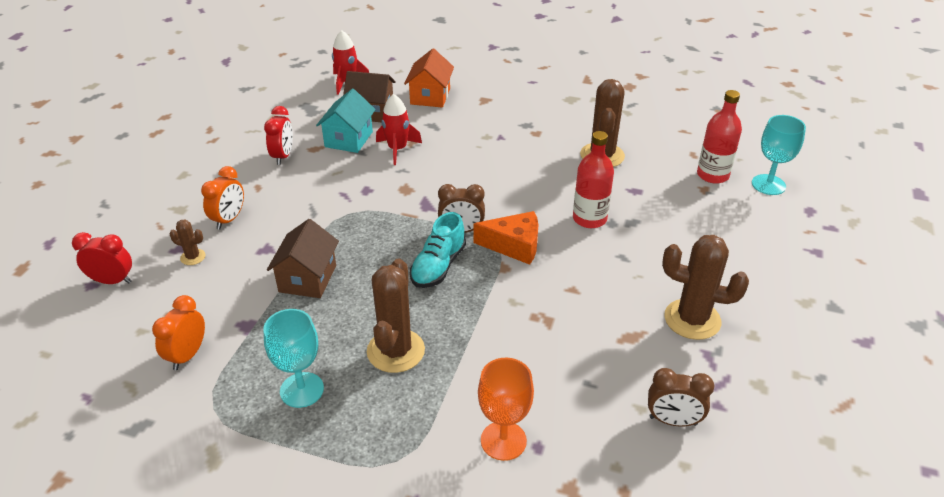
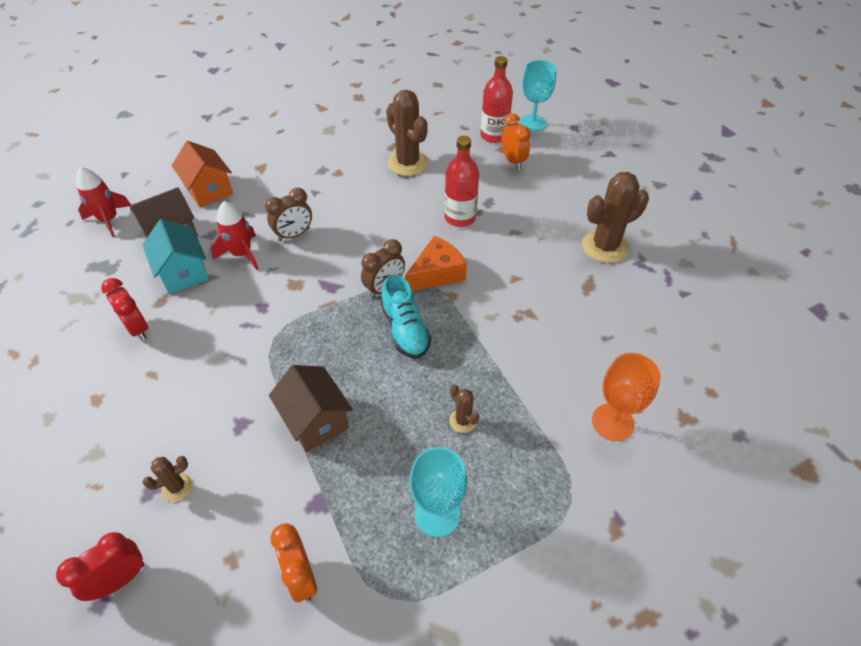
camera: 45 degrees left, 10 degrees up
orange clock [201,166,244,230] -> orange clock moved to [501,113,531,169]
brown cactus [367,259,425,373] -> brown cactus [449,385,479,433], size x0.48
brown clock [648,368,714,427] -> brown clock moved to [265,188,312,242]

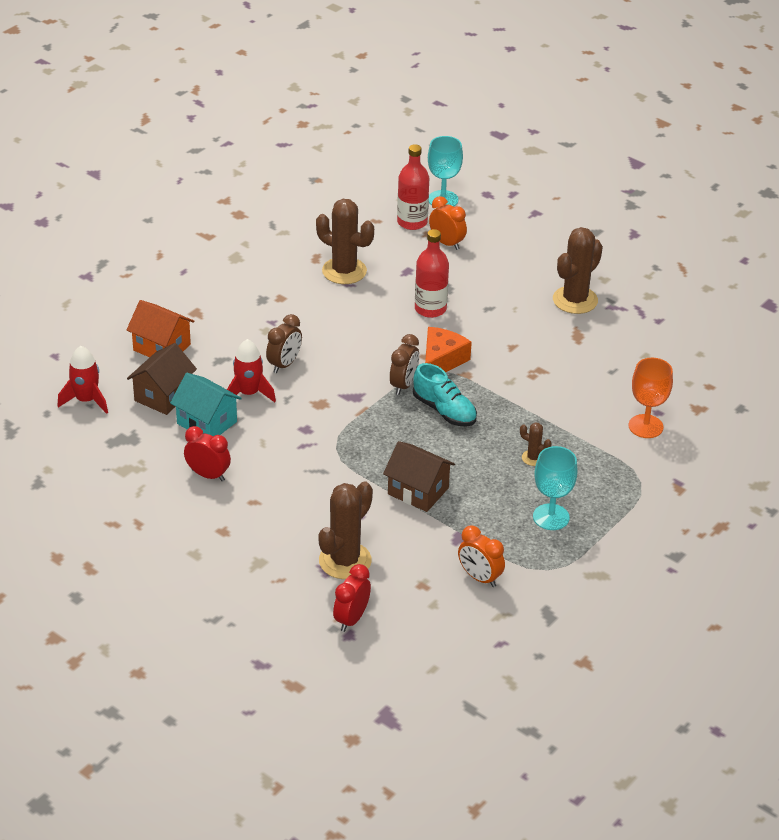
camera: 25 degrees left, 10 degrees down
brown cactus [143,456,192,501] -> brown cactus [318,481,373,579], size x2.09

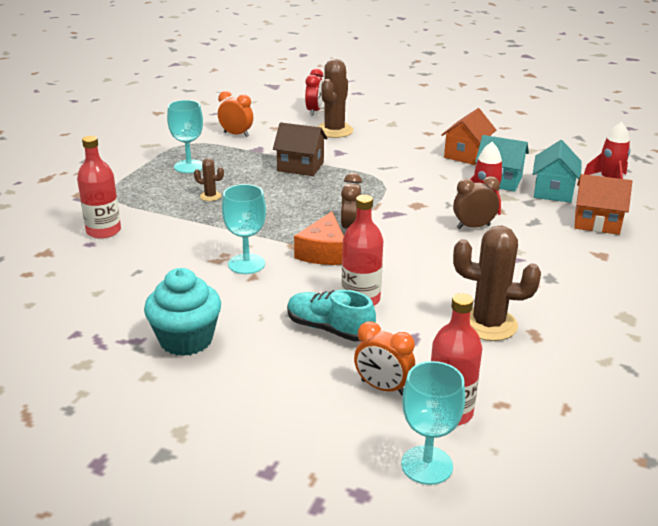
camera: 165 degrees right, 10 degrees down
brown house [127,343,197,415] -> turquoise house [533,140,582,203]
red clock [184,426,231,482] -> orange house [441,108,496,165]
brown clock [266,314,302,373] -> brown clock turned 60 degrees clockwise [453,176,500,229]
turquoise shoe [413,363,477,427] -> turquoise shoe moved to [287,290,376,342]
brown cactus [553,227,603,314] -> turquoise cupcake [144,268,221,356]
orange goblet [629,358,673,438] -> red bottle [77,136,121,239]
none -> turquoise goblet [222,184,266,274]

